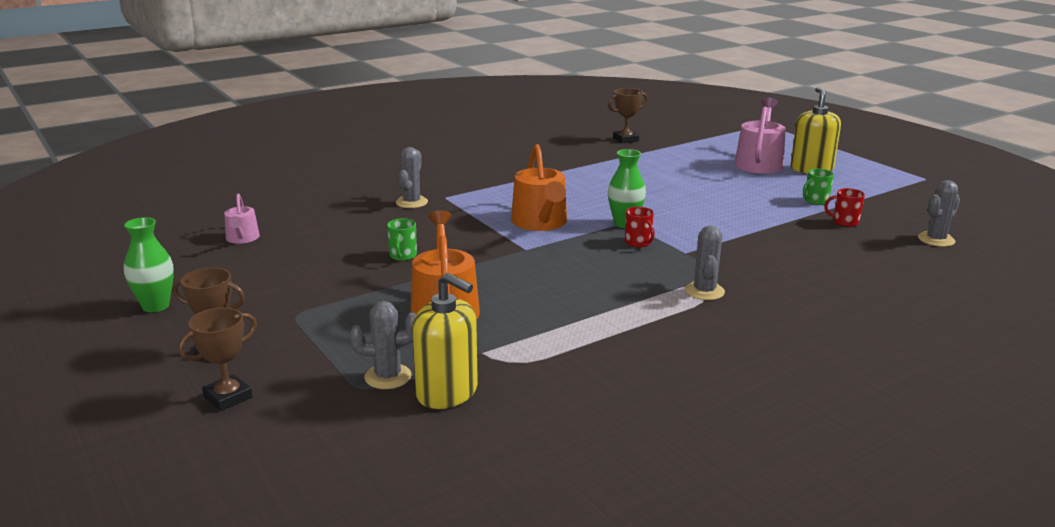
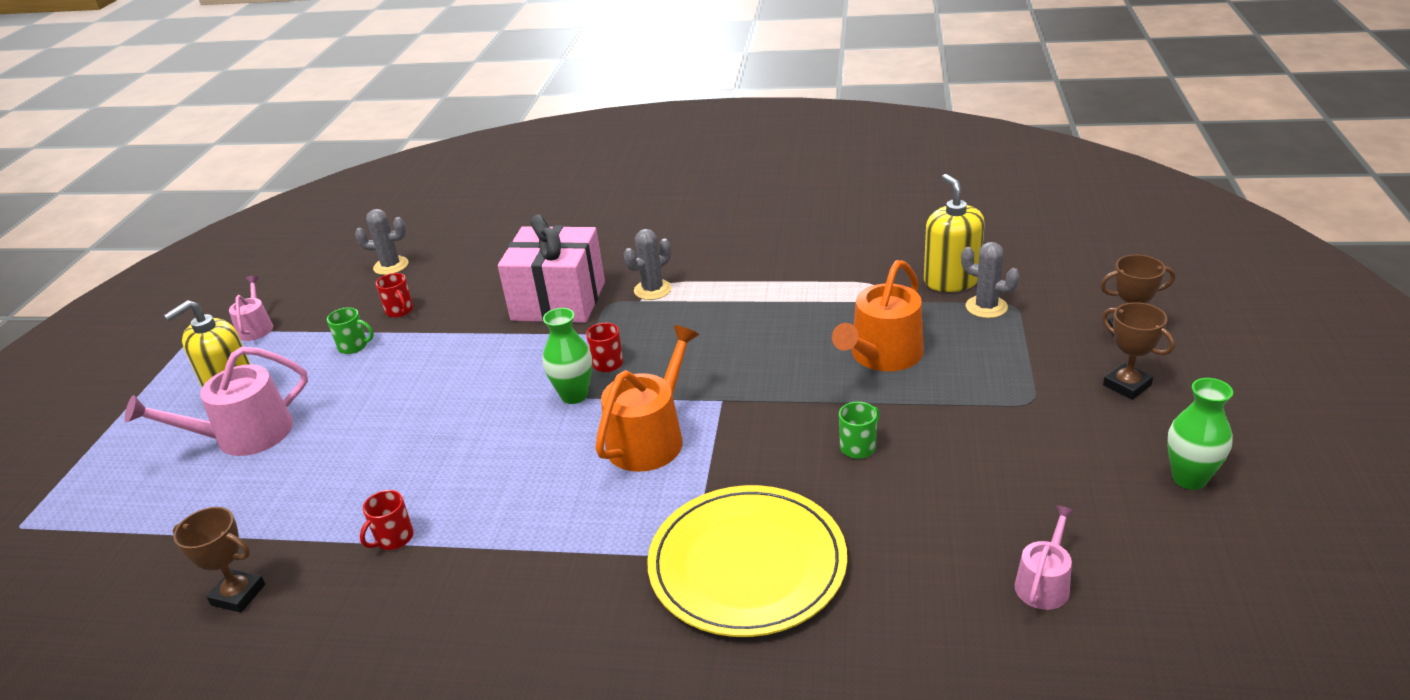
camera: 135 degrees left, 10 degrees up
grey cactus [396,147,428,208] -> yellow plate [647,485,847,637]
none -> pink watering can [229,276,273,341]
none -> red mug [360,490,414,550]
none -> pink gift [498,215,605,323]

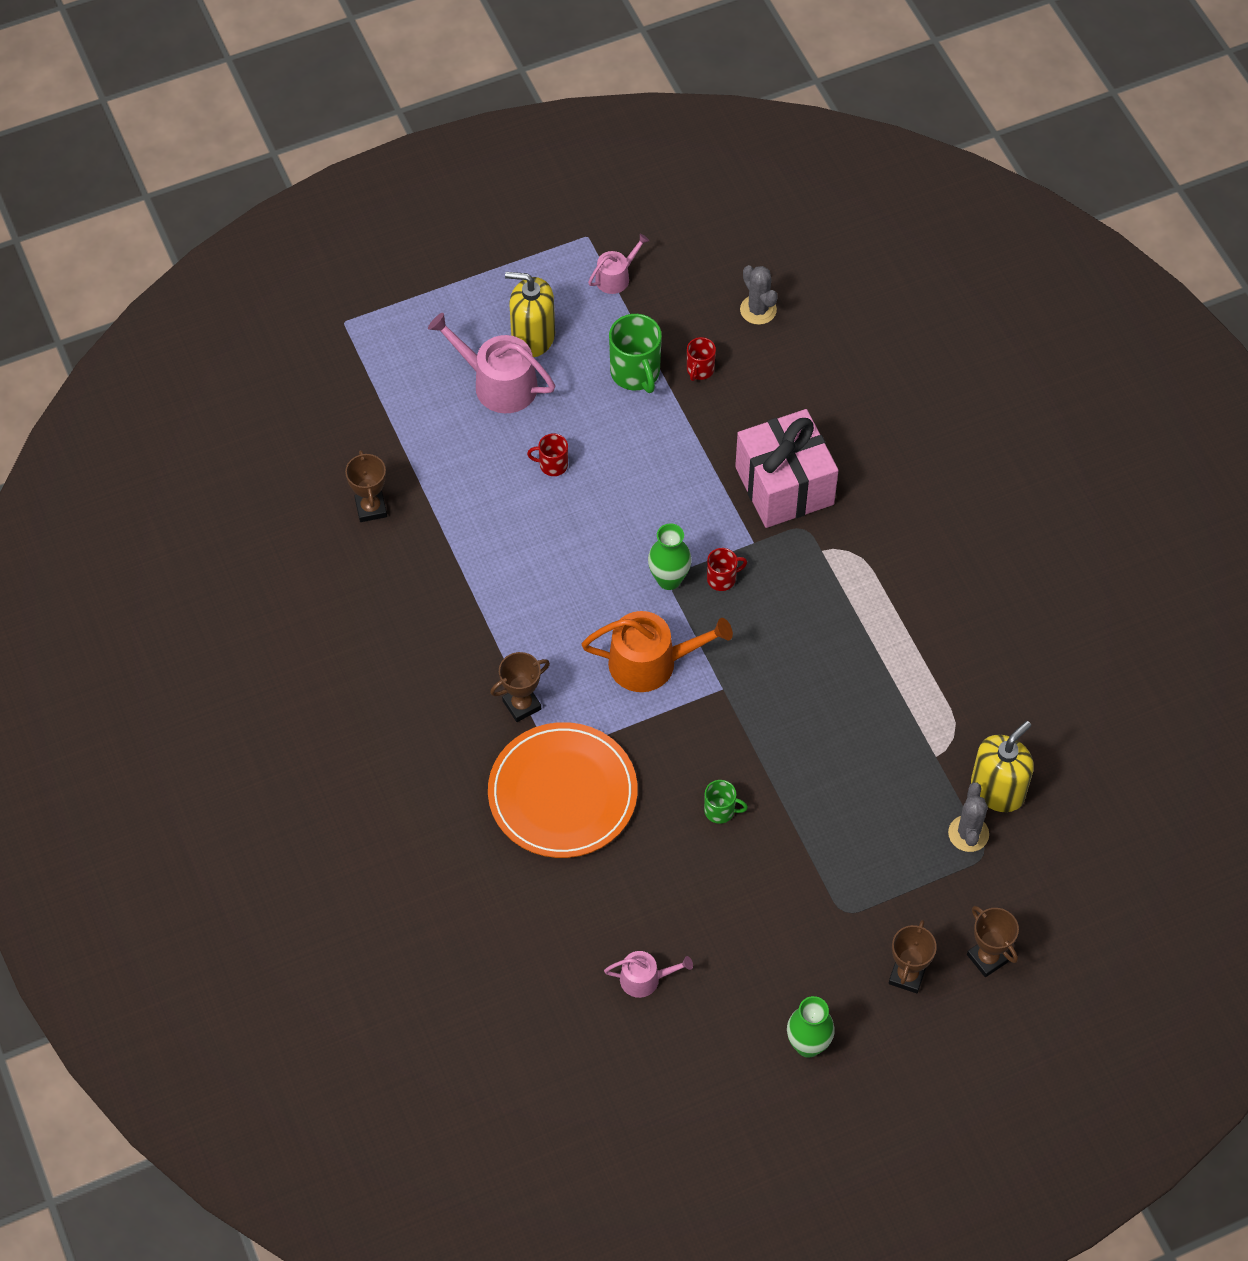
camera: 55 degrees right, 25 degrees up
green mug [327,307,374,354] -> green mug [609,314,662,393], size x1.80
red mug [360,490,414,550] -> red mug moved to [527,434,568,476]
grey cactus [624,229,672,300] -> none
yellow plate [647,485,847,637] -> orange plate [488,722,638,858]
orange watering can [832,260,924,372] -> none
none -> brown trophy [490,652,550,722]

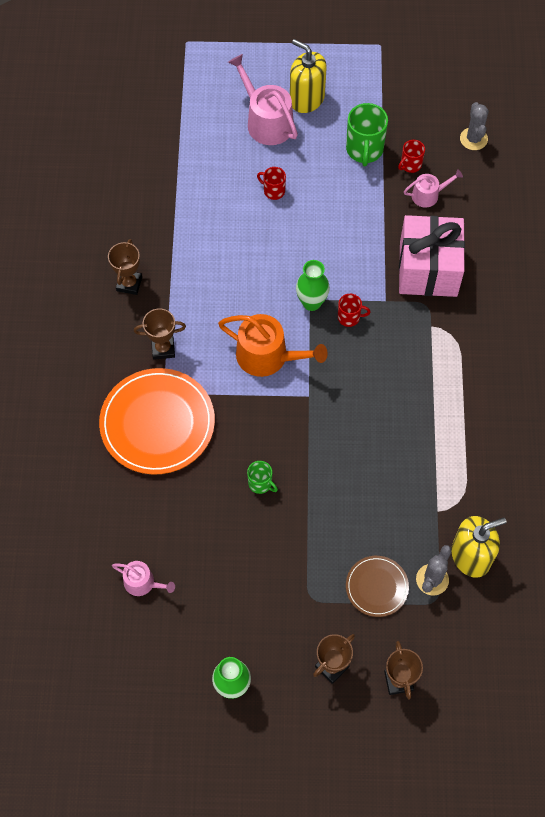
camera: 25 degrees right, 5 degrees up
brown trophy [345,450,387,522] -> brown trophy moved to [108,239,142,295]
pink watering can [588,234,649,294] -> pink watering can moved to [404,169,463,208]
none -> brown plate [346,556,409,617]

